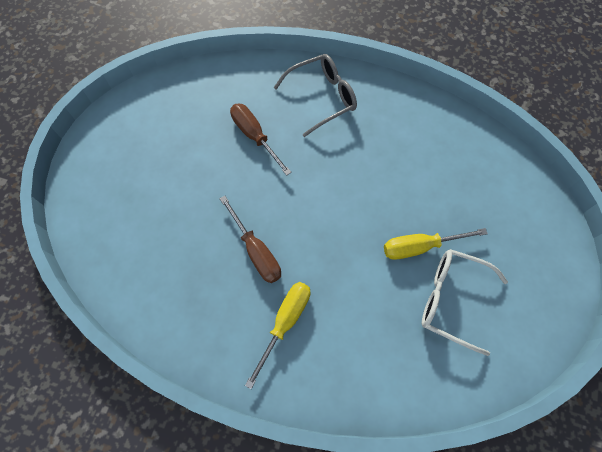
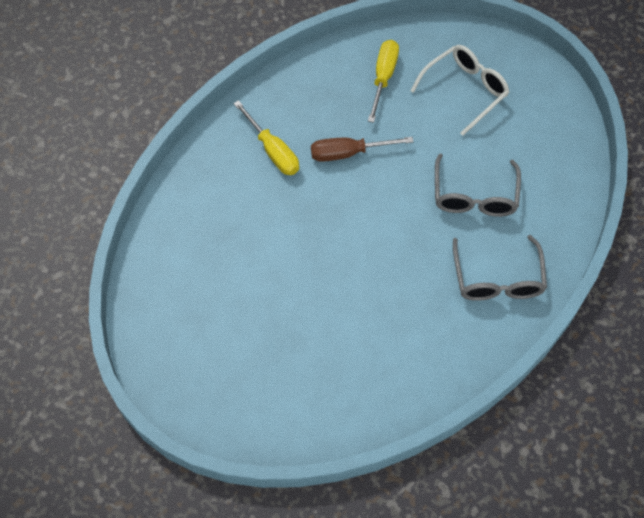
camera: 115 degrees right, 5 degrees down
brown screwdriver [230,104,292,176] -> grey glasses [435,154,521,217]
yellow screwdriver [384,228,488,260] -> yellow screwdriver moved to [368,40,399,123]
white glasses [422,249,508,356] -> white glasses moved to [411,45,510,136]

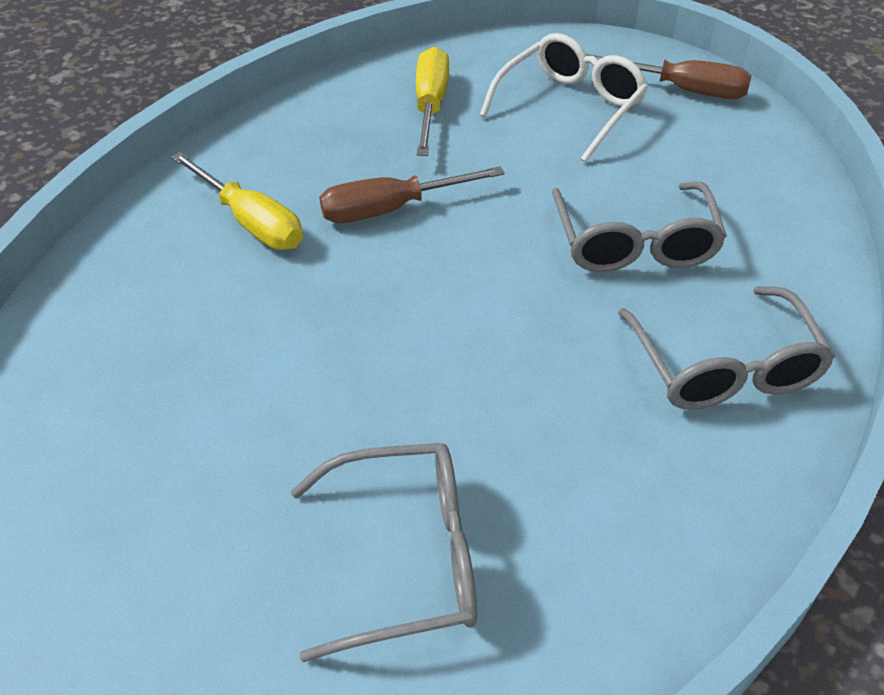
camera: 10 degrees left, 15 degrees down
none -> grey glasses [291,443,477,662]
none -> brown screwdriver [586,54,751,99]

